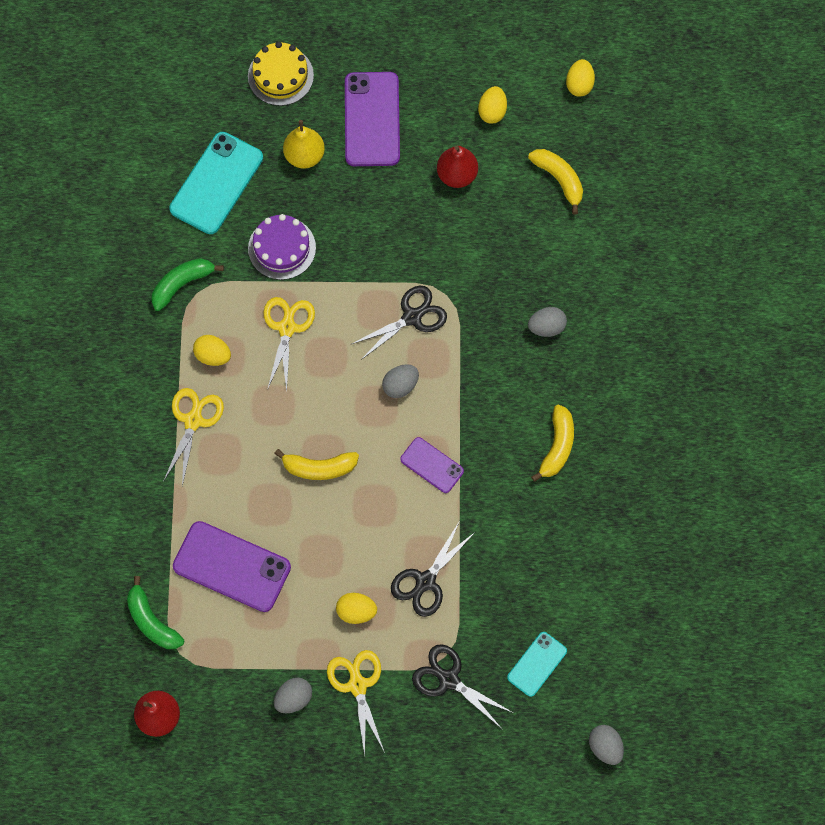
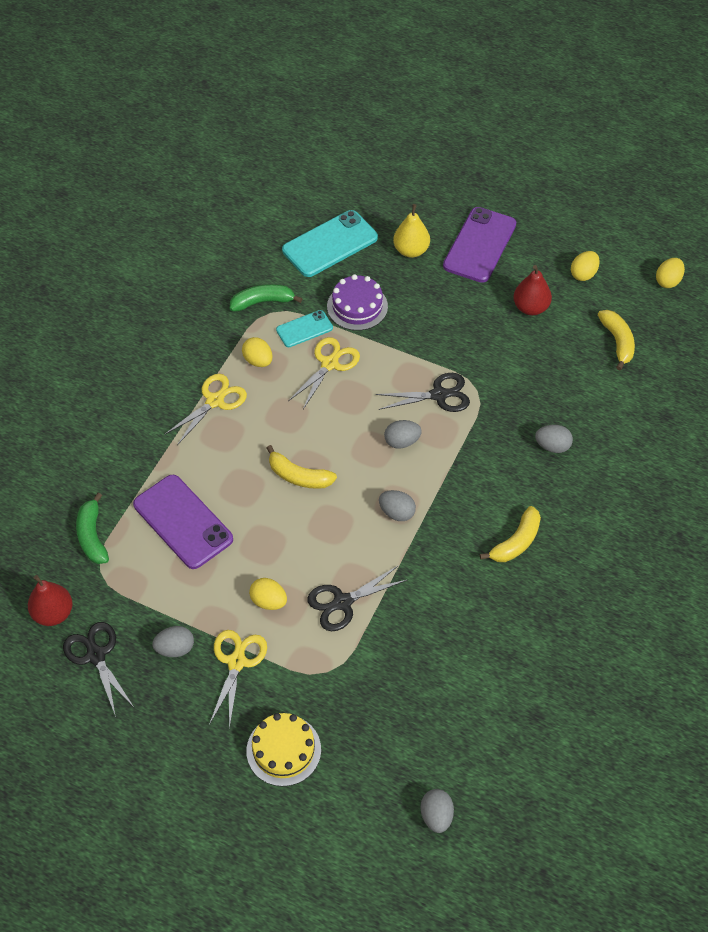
camera: 25 degrees right, 15 degrees down
yellow cake [248,42,314,106] -> yellow cake moved to [246,713,321,786]
purple phone [400,437,464,493] -> grey egg [379,490,416,521]
black scissors [412,644,513,730] -> black scissors moved to [63,622,134,717]
turquoise phone [507,632,567,697] -> turquoise phone moved to [276,310,333,347]

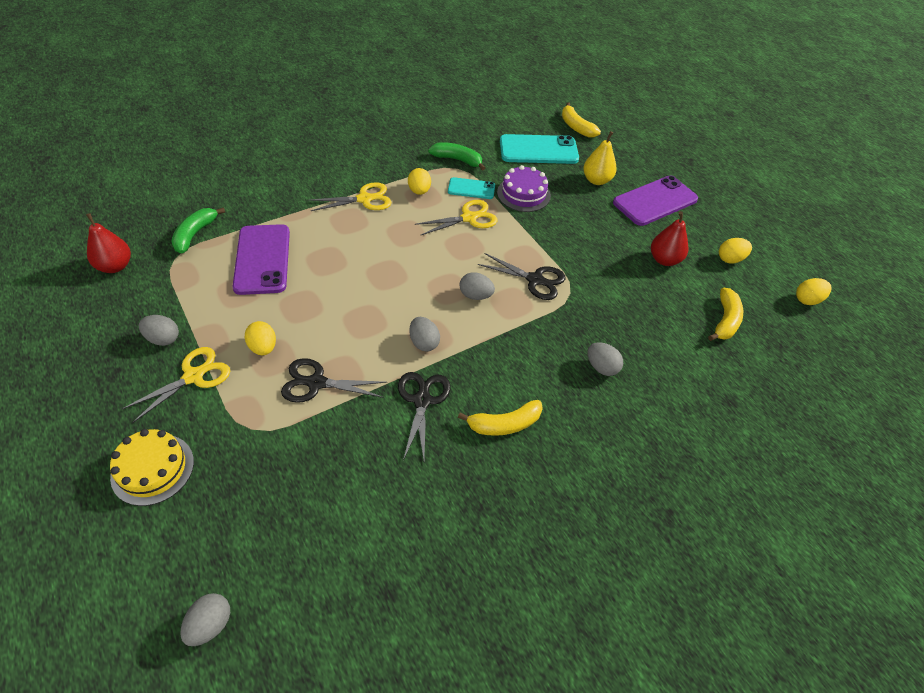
camera: 30 degrees right, 5 degrees down
black scissors [63,622,134,717] -> black scissors moved to [398,372,451,461]
yellow banana [266,445,337,489] -> yellow banana moved to [562,102,601,138]

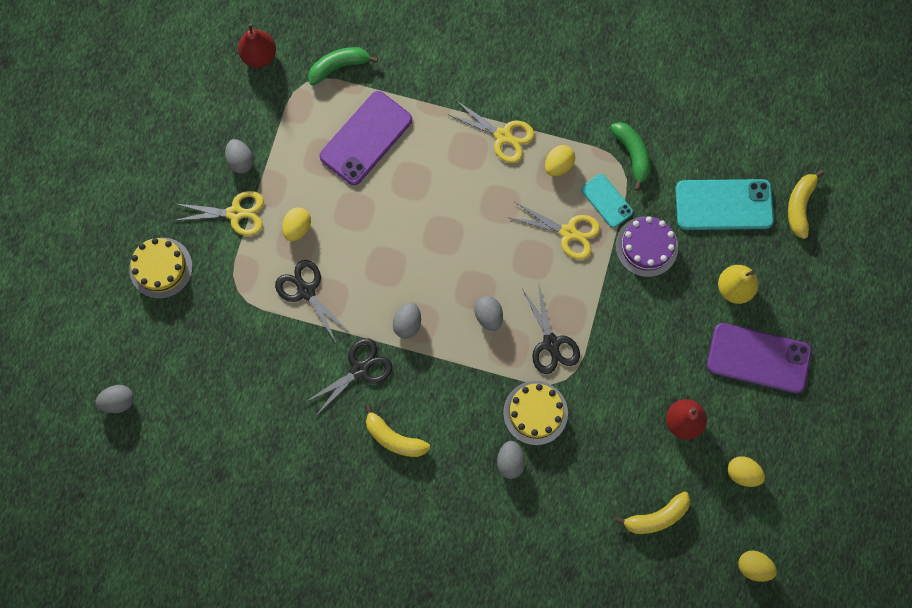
camera: 50 degrees right, 25 degrees up
turquoise phone [500,134,579,164] -> turquoise phone turned 45 degrees counterclockwise [675,179,774,230]
none -> yellow cake [503,381,568,445]

